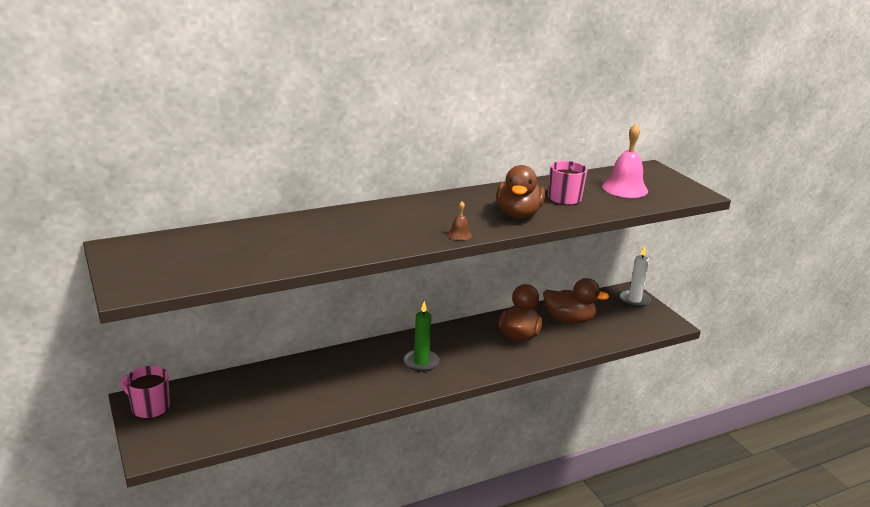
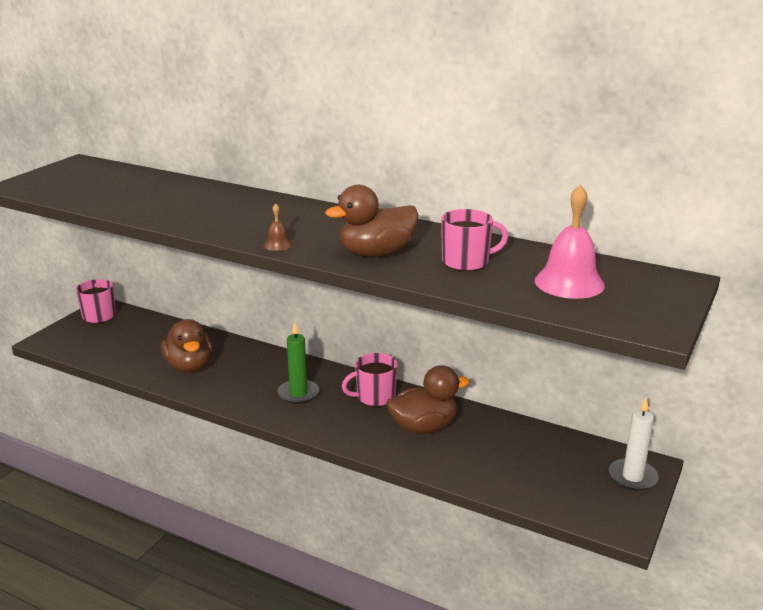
camera: 55 degrees right, 0 degrees up
brown duck [543,278,609,324] -> brown duck moved to [161,319,213,372]
none -> pink mug [342,353,398,407]

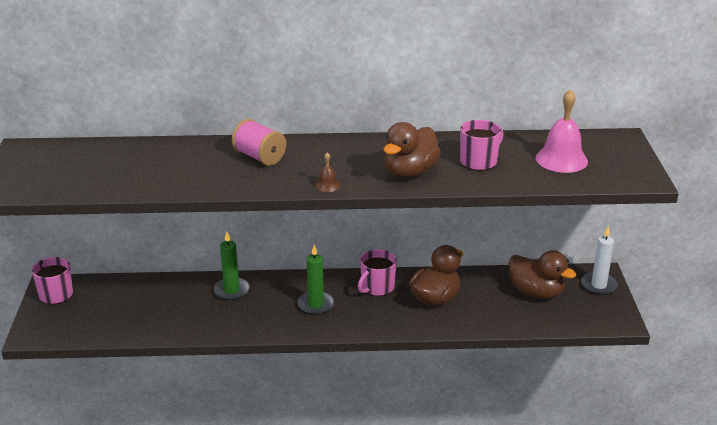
camera: 30 degrees left, 5 degrees up
brown duck [161,319,213,372] -> brown duck moved to [509,250,576,299]
none -> green candle [213,231,250,300]
none -> pink spool [232,119,286,166]

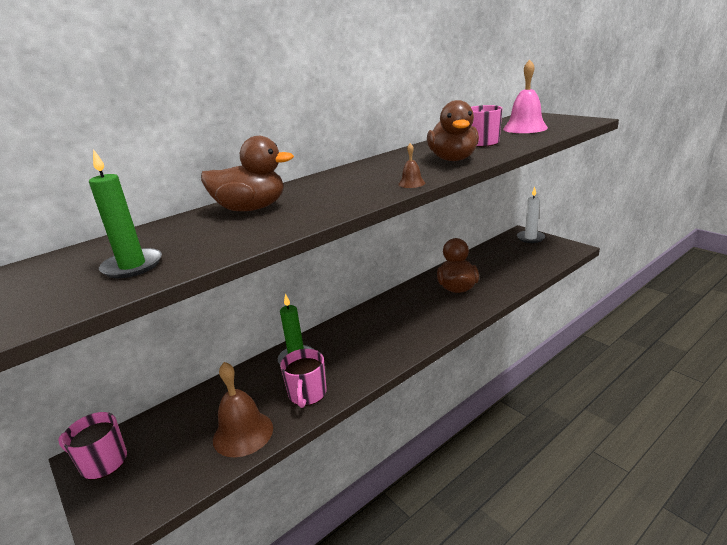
camera: 35 degrees left, 5 degrees down
pink spool [232,119,286,166] -> none
green candle [297,245,334,315] -> green candle moved to [89,149,162,278]
pink mug [358,249,397,296] -> pink mug moved to [280,349,327,408]
brown duck [509,250,576,299] -> brown duck moved to [201,136,294,211]
none -> brown bell [213,362,273,457]

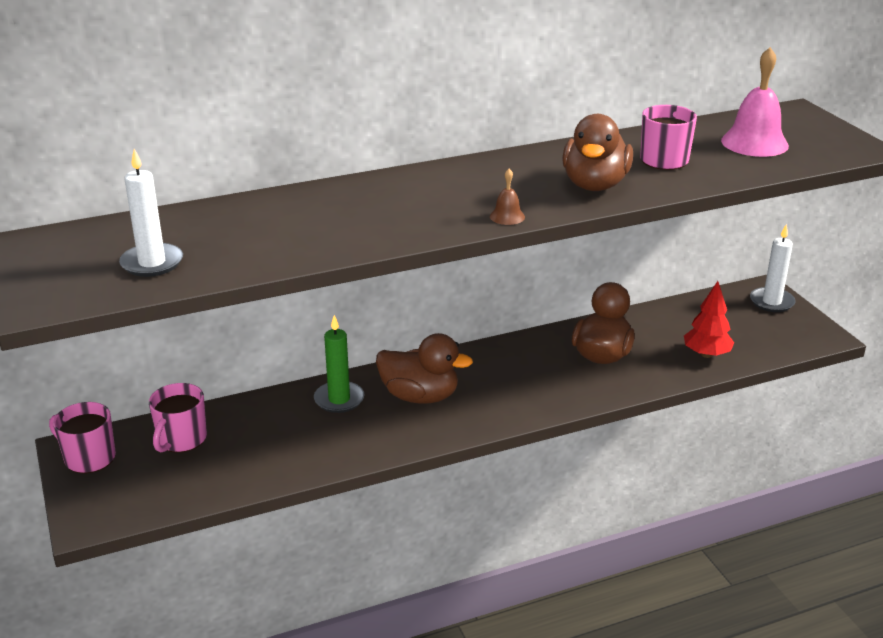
camera: 15 degrees right, 5 degrees up
green candle [89,149,162,278] -> white candle [119,149,183,277]
brown duck [201,136,294,211] -> brown duck moved to [376,333,473,404]
brown bell [213,362,273,457] -> none
pink mug [280,349,327,408] -> pink mug moved to [149,383,207,453]
none -> red tree [684,281,734,358]

